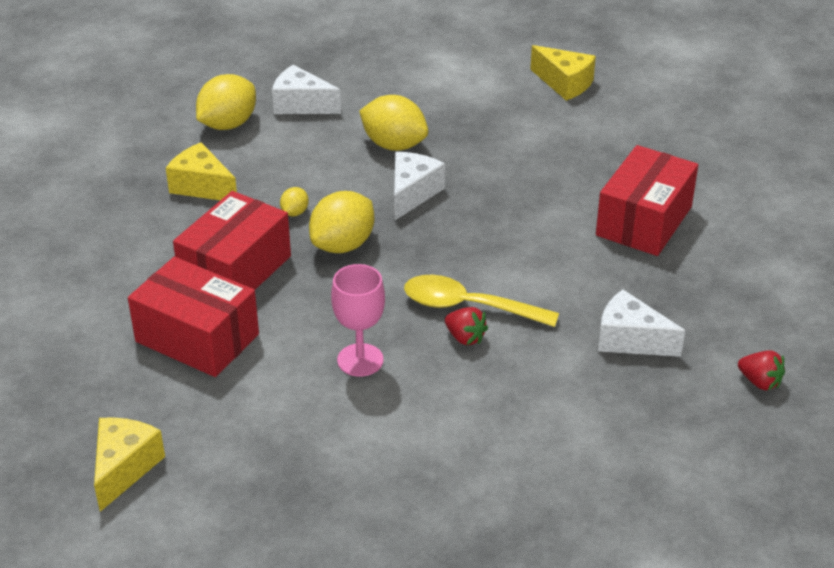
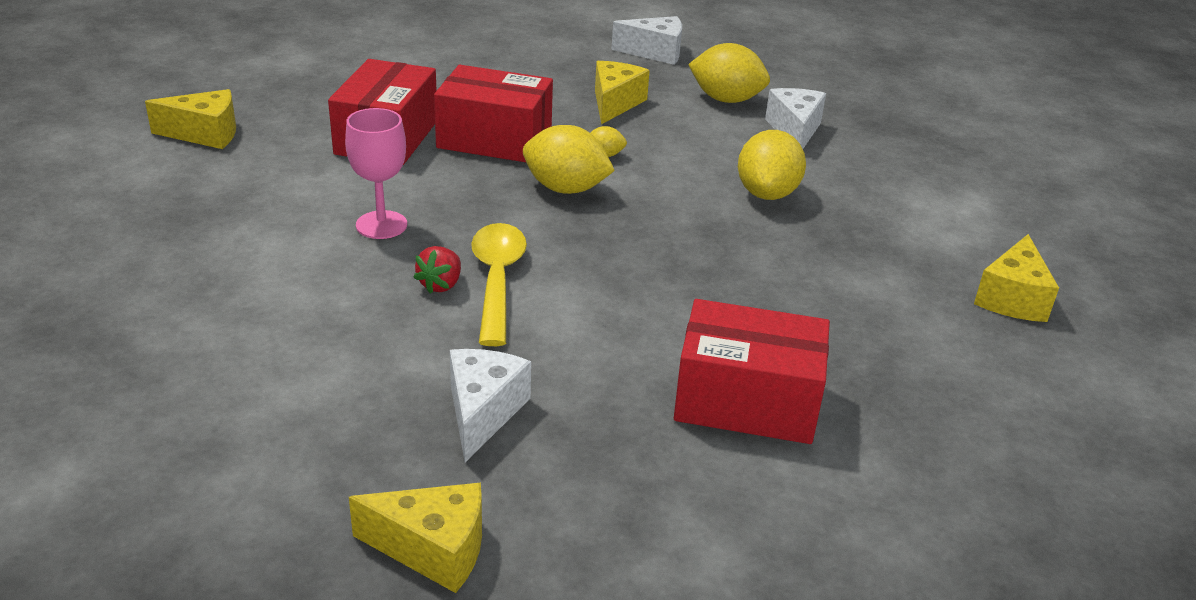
camera: 70 degrees right, 5 degrees down
white cheese [394,152,445,220] -> white cheese moved to [611,16,682,65]
red strawberry [738,350,785,390] -> yellow cheese [349,482,482,593]

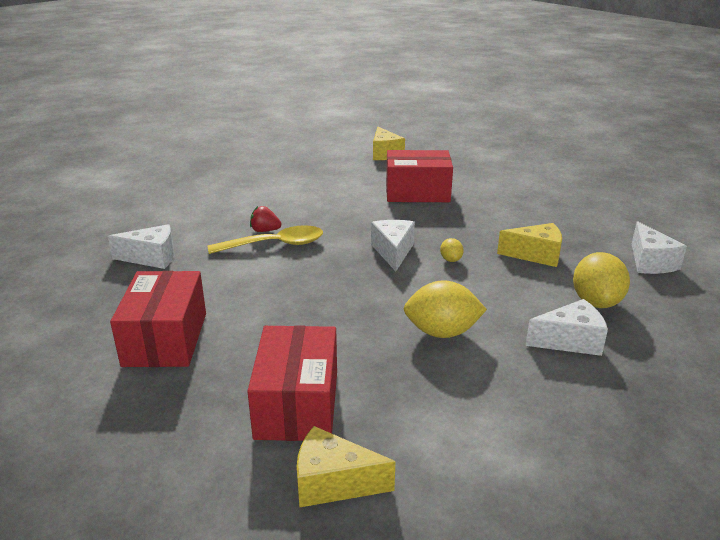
camera: 80 degrees right, 5 degrees down
pink goblet [345,108,407,239] -> none
yellow cheese [349,482,482,593] -> none
red box [434,65,553,162] -> red box moved to [247,325,337,441]
yellow lemon [523,125,615,194] -> white cheese [371,220,415,272]

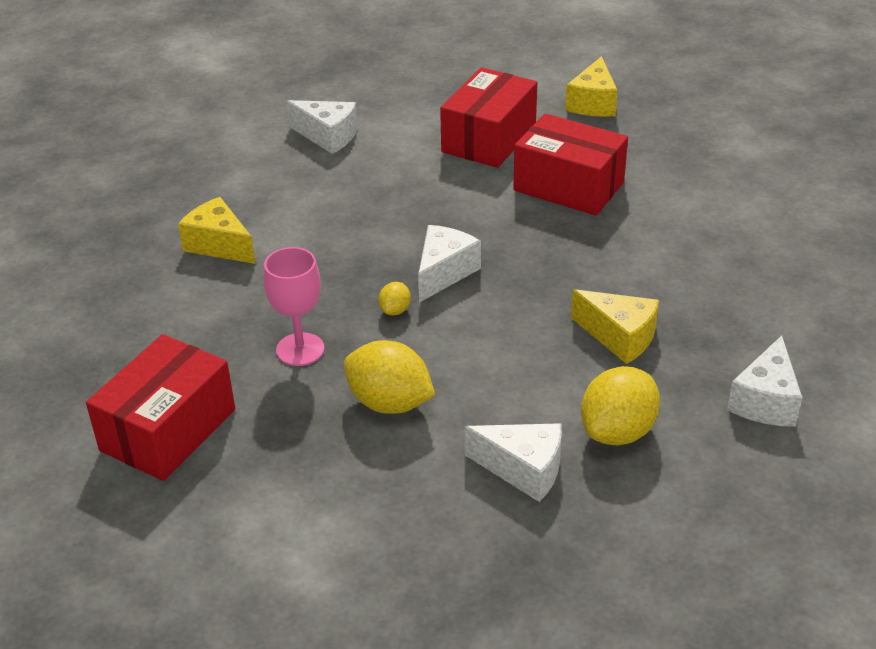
camera: 30 degrees right, 10 degrees up
white cheese [108,224,174,269] -> white cheese moved to [286,100,358,154]
red box [110,271,206,367] -> red box moved to [440,67,537,168]
yellow spoon [208,225,323,254] -> none
red strawberry [250,206,281,232] -> none
yellow cheese [297,426,396,508] -> yellow cheese moved to [178,197,256,264]
yellow lemon [440,238,464,262] -> yellow lemon moved to [378,282,411,315]
none -> pink goblet [264,247,324,366]

